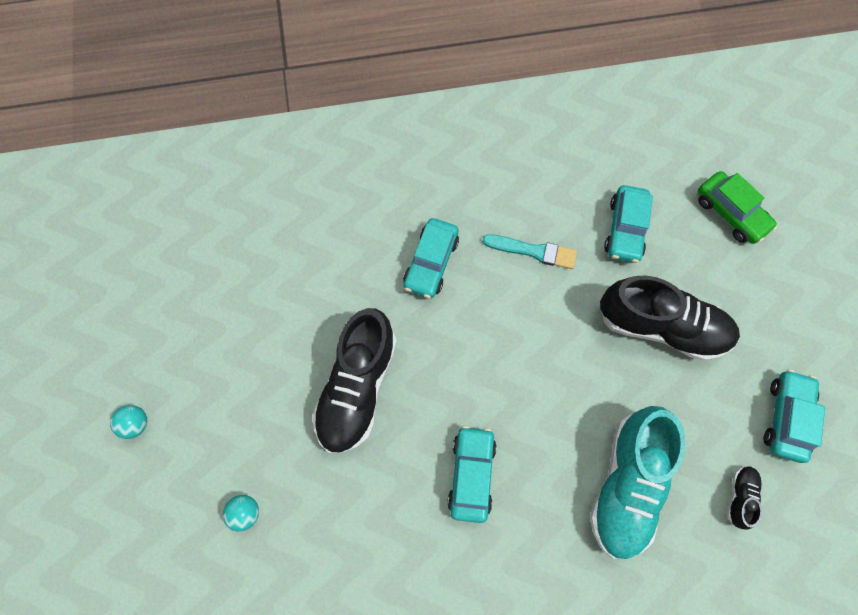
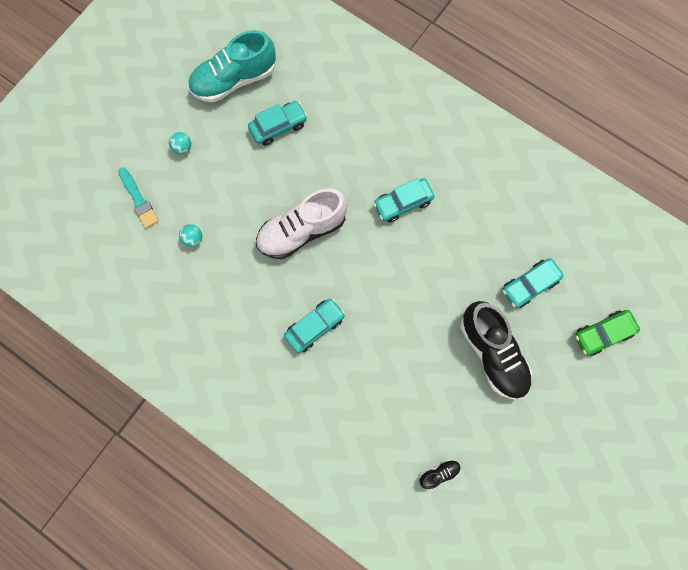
camera: 45 degrees right, 5 degrees up
black shoe [312,308,397,453] -> white shoe [256,188,348,259]
turquoise brush [482,234,577,269] -> turquoise brush moved to [118,167,159,228]
turquoise shoe [590,406,685,559] -> turquoise shoe moved to [188,30,276,102]
green car [698,171,777,244] -> green car turned 60 degrees clockwise [575,310,640,356]
turquoise car [763,369,825,463] -> turquoise car moved to [248,101,307,146]

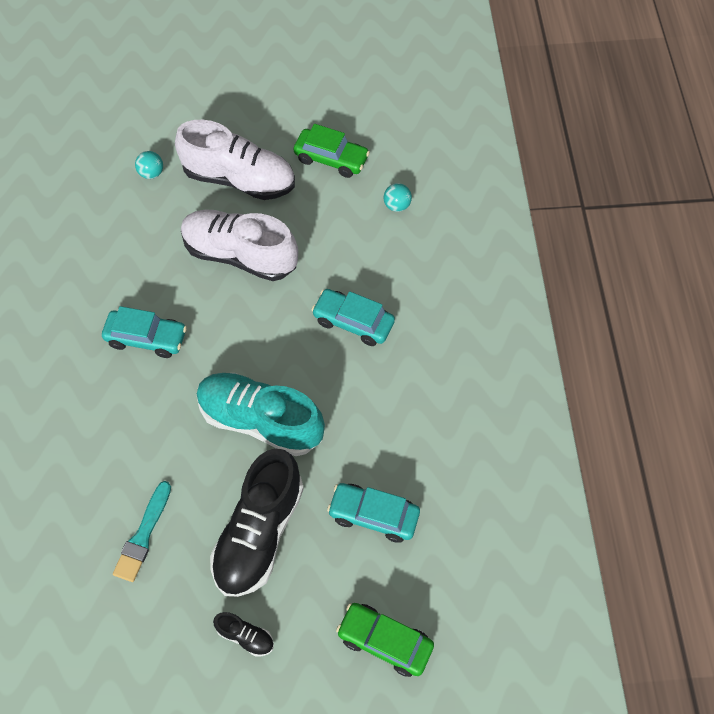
camera: 50 degrees right, 15 degrees down
turquoise brush [118,167,159,228] -> turquoise brush moved to [113,481,171,582]
turquoise ball [169,132,191,155] -> turquoise ball moved to [384,183,412,212]
turquoise shoe [188,30,276,102] -> turquoise shoe moved to [197,373,325,456]
turquoise car [248,101,307,146] -> green car [294,124,370,178]
black shoe [419,459,461,489] -> black shoe moved to [213,612,274,657]
none -> white shoe [175,120,295,200]

